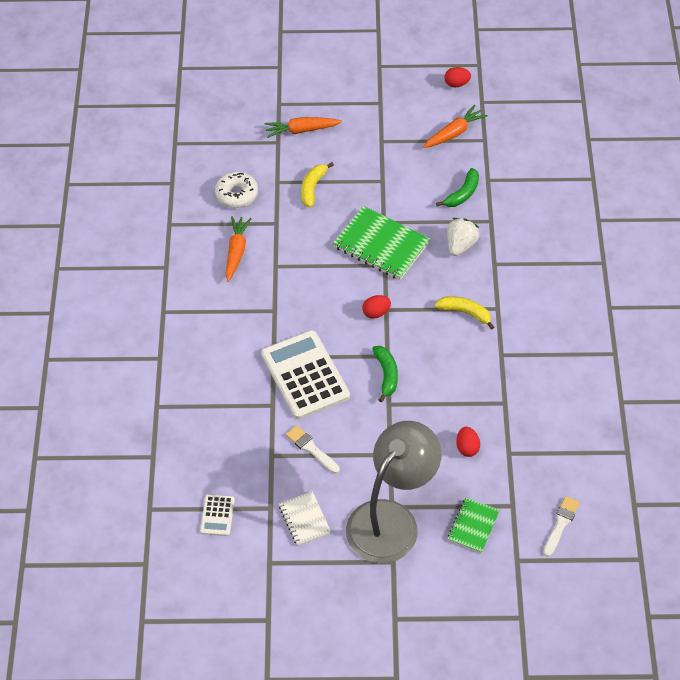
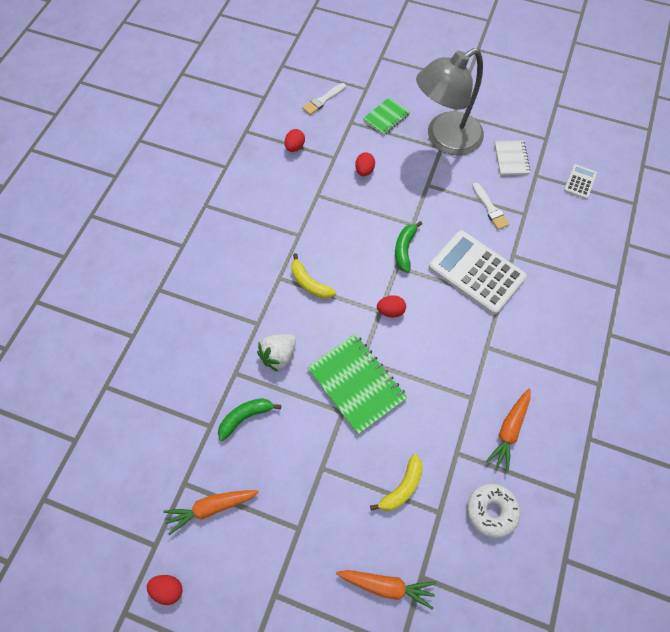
camera: 160 degrees left, 10 degrees up
white calculator [261,330,350,420] -> white calculator turned 135 degrees clockwise [429,230,527,315]
none -> red egg [285,129,305,152]

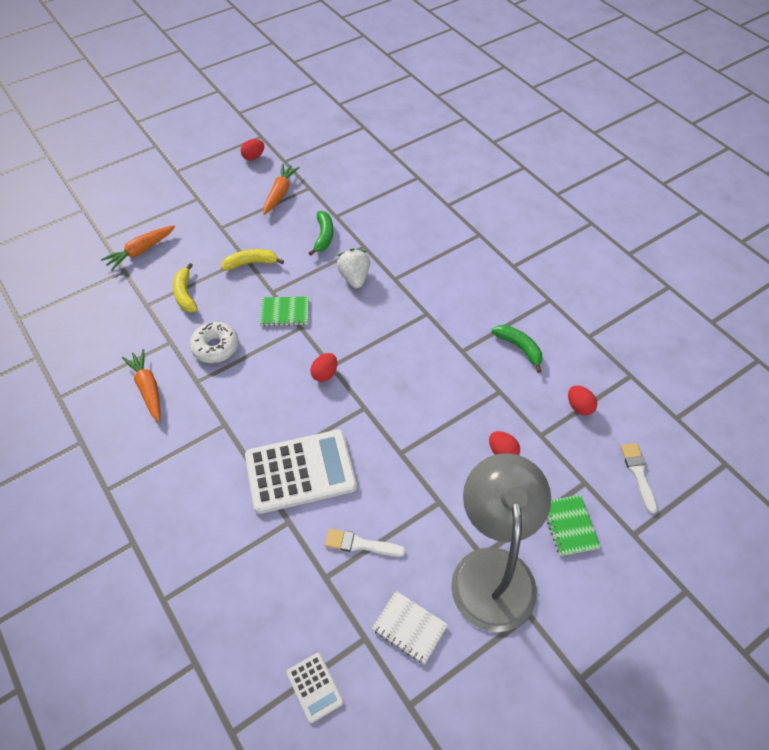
camera: 125 degrees right, 10 degrees down
yellow banana [291,253,336,299] -> yellow banana moved to [221,249,284,270]
green notebook [307,334,407,435] -> green notebook [260,296,309,326], size x0.57
green banana [395,221,422,273] -> green banana moved to [492,325,543,373]
white donut [467,483,520,538] -> white donut moved to [190,322,239,363]

